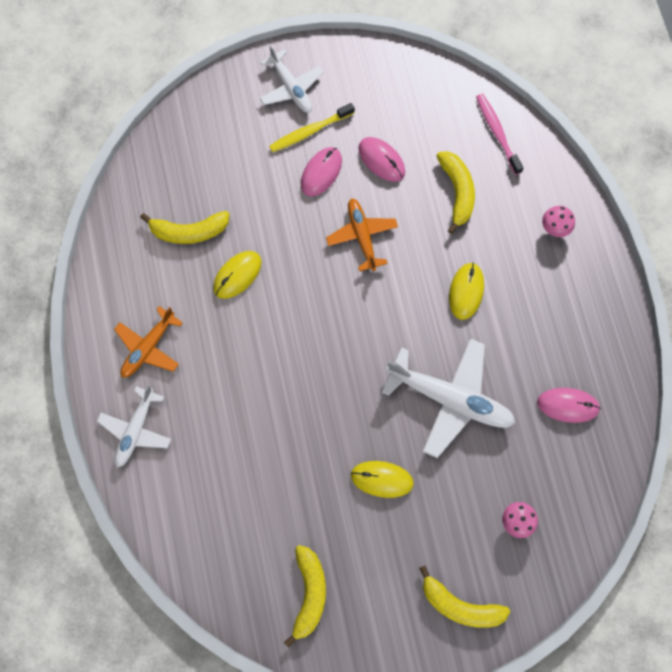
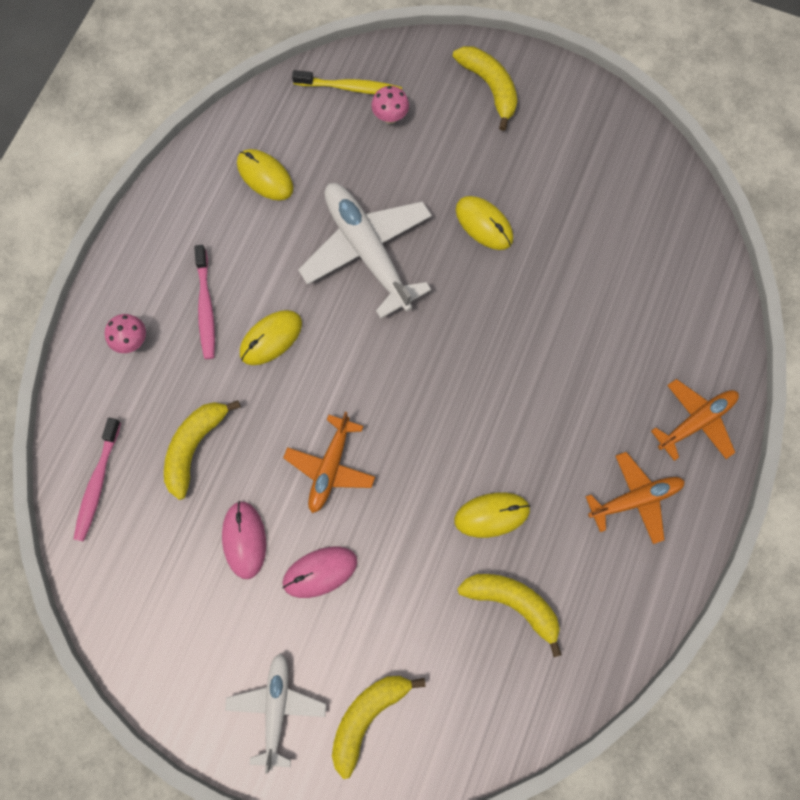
camera: 145 degrees left, 0 degrees up
white plane [97,385,171,468] -> orange plane [651,379,739,461]
yellow toothbrush [269,103,355,152] -> yellow toothbrush moved to [292,70,402,94]
yellow banana [284,545,326,648] -> yellow banana moved to [332,676,426,779]
pink mouse [537,388,601,423] -> yellow mouse [237,149,293,201]
none -> pink toothbrush [194,245,215,359]

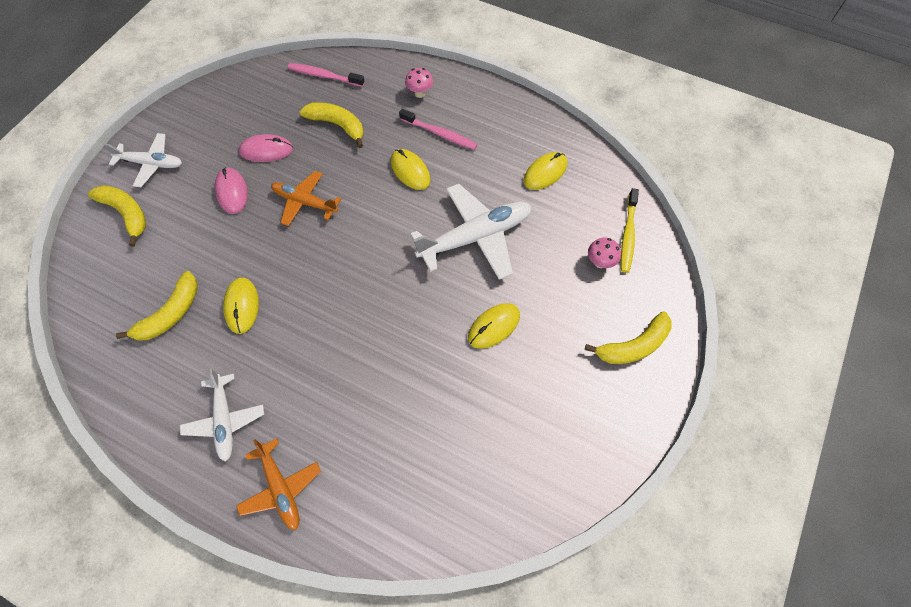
camera: 95 degrees right, 10 degrees down
pink toothbrush [194,245,215,359] -> pink toothbrush turned 150 degrees counterclockwise [399,109,478,150]
orange plane [585,452,685,544] -> white plane [180,369,264,462]

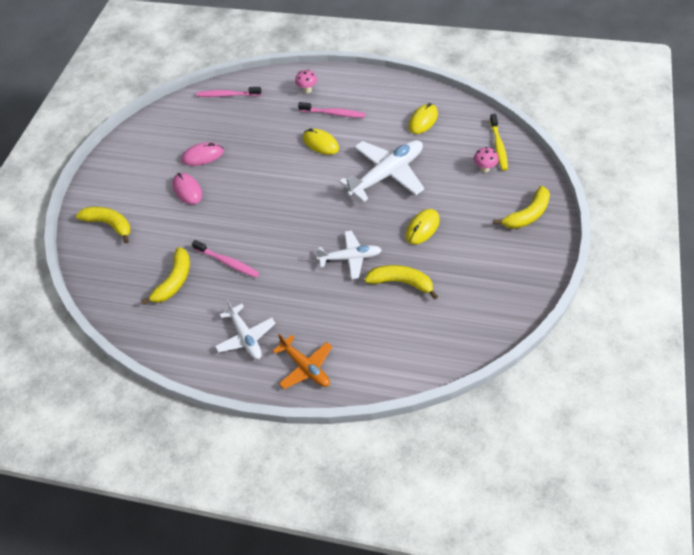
camera: 10 degrees left, 10 degrees down
white plane [104,133,182,187] -> white plane moved to [316,231,382,279]
yellow mouse [223,278,259,334] -> pink toothbrush [192,240,259,278]
orange plane [271,171,341,226] -> none
yellow banana [300,102,364,148] -> yellow banana moved to [364,265,438,299]

